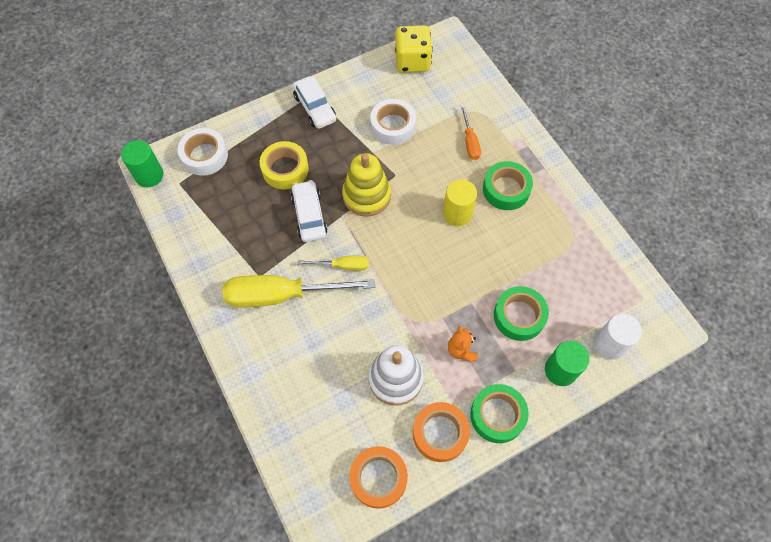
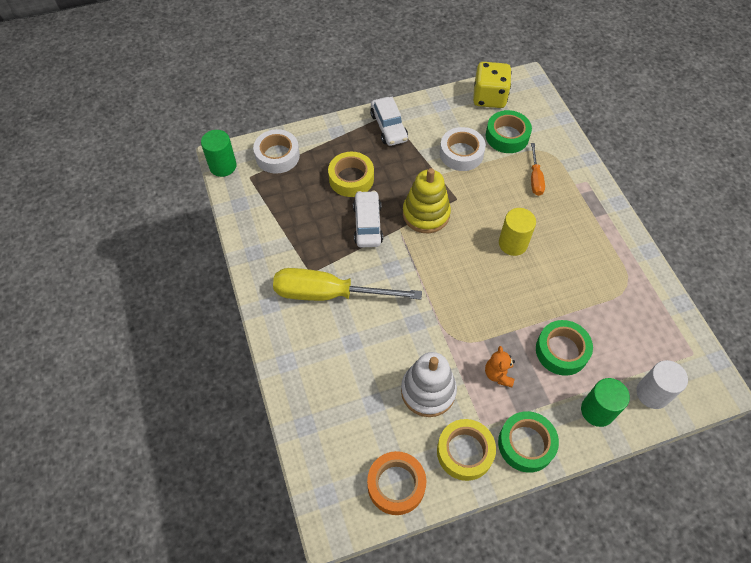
camera: 10 degrees right, 5 degrees down
yellow screwdriver [298,256,369,271] -> none
orange tape [413,402,470,462] -> yellow tape [437,419,496,481]
green tape [483,161,533,210] -> green tape moved to [486,110,532,153]

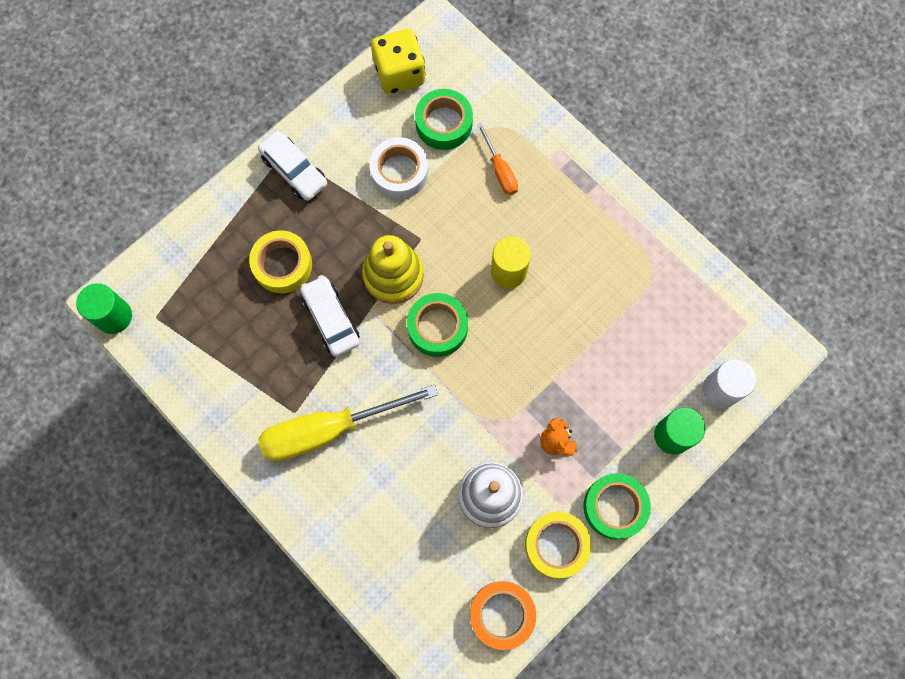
camera: 25 degrees left, 15 degrees up
white tape [253,129,300,174] -> none
green tape [536,320,593,376] -> green tape moved to [407,293,468,357]

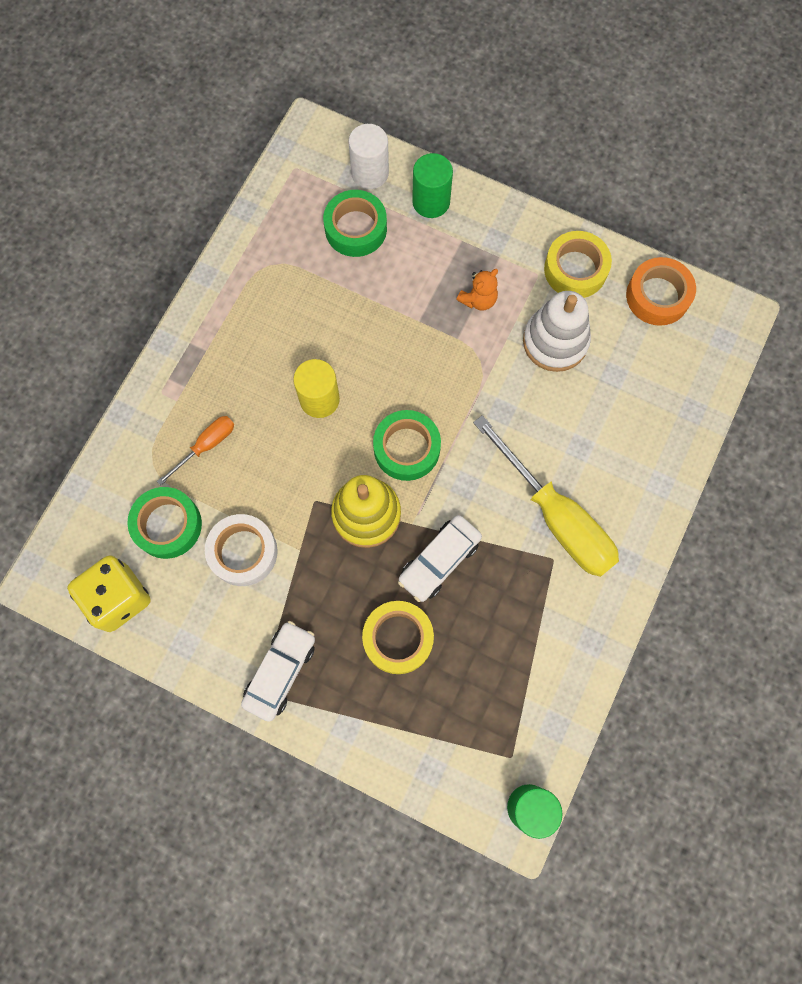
camera: 110 degrees left, 0 degrees up
green tape [583,473,651,540] -> green tape moved to [323,190,387,257]

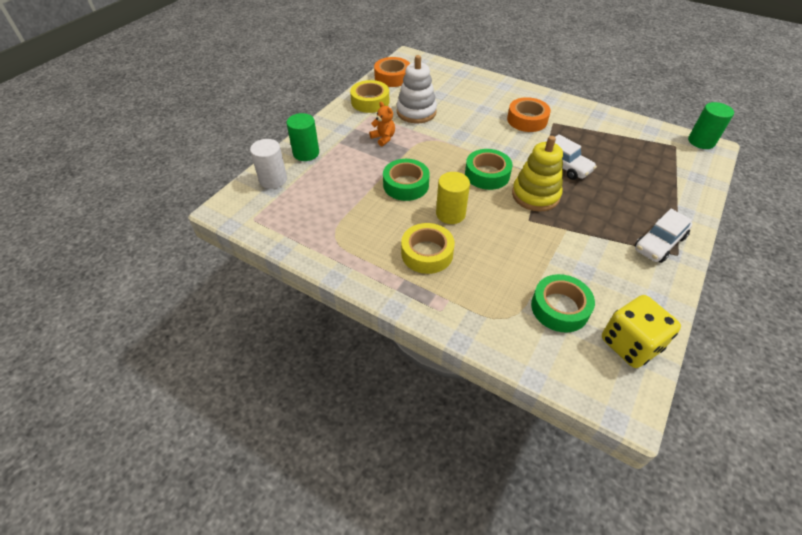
camera: 85 degrees left, 25 degrees down
orange screwdriver [157,416,234,485] -> none
white tape [205,514,278,586] -> none
white car [241,621,315,722] -> white car turned 75 degrees counterclockwise [635,209,692,263]
green tape [323,190,387,257] -> green tape moved to [383,159,430,201]
yellow tape [362,601,434,674] -> yellow tape moved to [401,223,455,274]
yellow screwdriver [473,415,619,577] -> orange tape [507,97,551,132]

